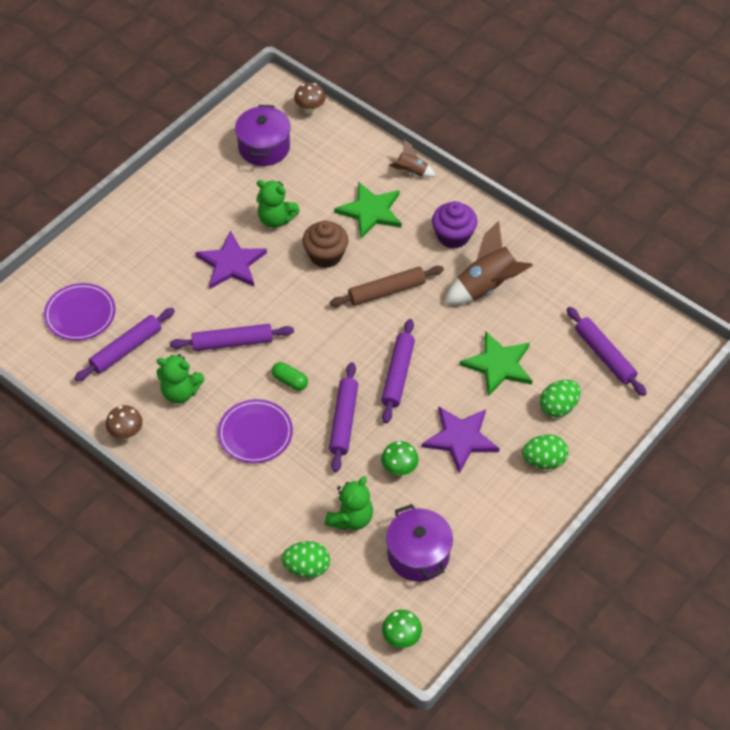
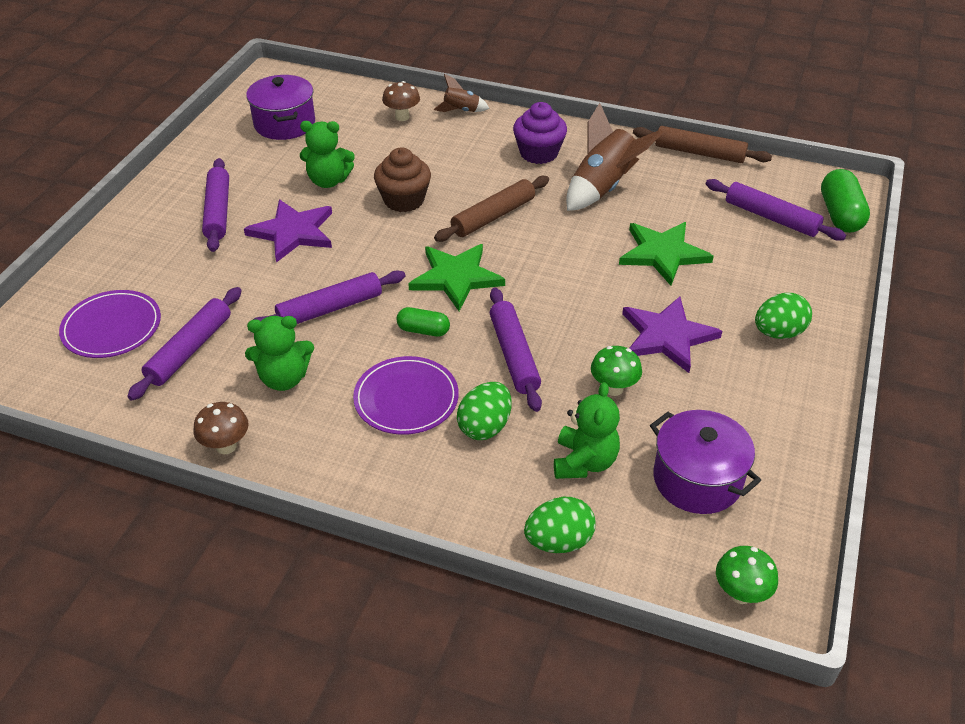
camera: 20 degrees left, 10 degrees down
brown mushroom [294,83,326,114] -> brown mushroom moved to [382,81,420,121]
green star [334,181,402,239] -> green star moved to [408,244,505,311]
purple rolling pin [381,319,415,423] -> purple rolling pin moved to [202,158,229,252]
green egg [540,380,581,418] -> green egg moved to [457,382,512,440]
none -> brown rolling pin [633,126,772,163]
none -> green capsule [821,169,870,233]

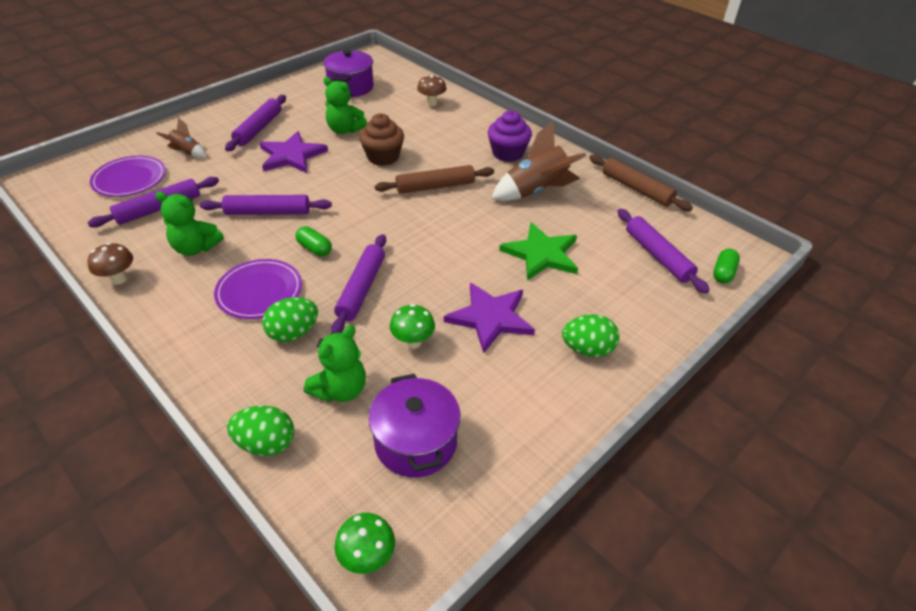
camera: 25 degrees right, 0 degrees up
green star [408,244,505,311] -> none
brown rocket [434,74,490,112] -> brown rocket moved to [156,118,207,158]
green capsule [821,169,870,233] -> green capsule [713,249,740,283], size x0.60

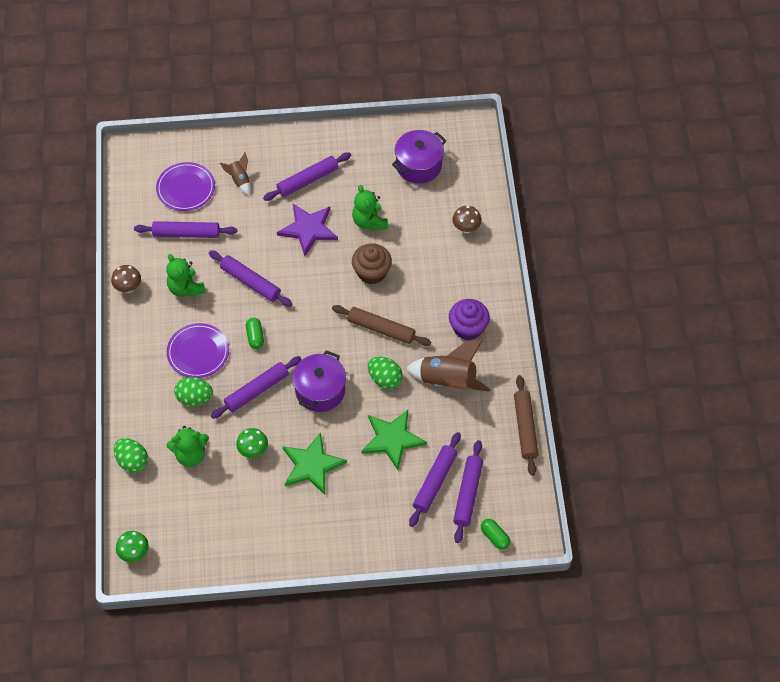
camera: 40 degrees right, 15 degrees up
purple pot [368,374,460,478] -> purple pot moved to [292,350,346,412]
purple star [444,283,535,353] -> green star [282,432,347,495]
green egg [562,314,619,357] -> green egg moved to [368,356,403,389]
green capsule [713,249,740,283] -> green capsule turned 75 degrees clockwise [481,519,510,550]
none -> purple rolling pin [409,432,461,527]

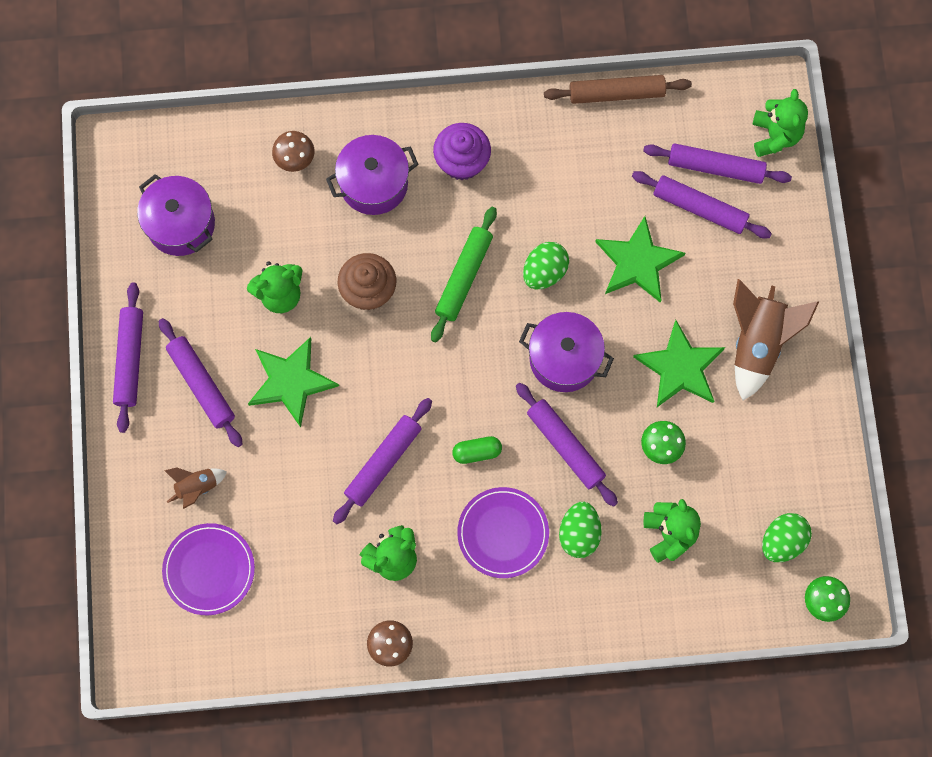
camera: 90 degrees left, 15 degrees up
green egg [114,438,148,473] -> green egg moved to [762,513,812,562]
purple rolling pin [134,221,237,238] -> purple rolling pin moved to [113,283,143,433]
purple star [277,204,338,256] -> green star [248,337,339,428]
brown rolling pin [332,305,431,346] -> green rolling pin [431,207,497,342]
brown rocket [406,340,491,392] -> brown rocket moved to [733,279,819,400]
green capsule [481,519,510,550] -> green teddy bear [752,89,808,157]
none -> purple pot [326,135,419,215]

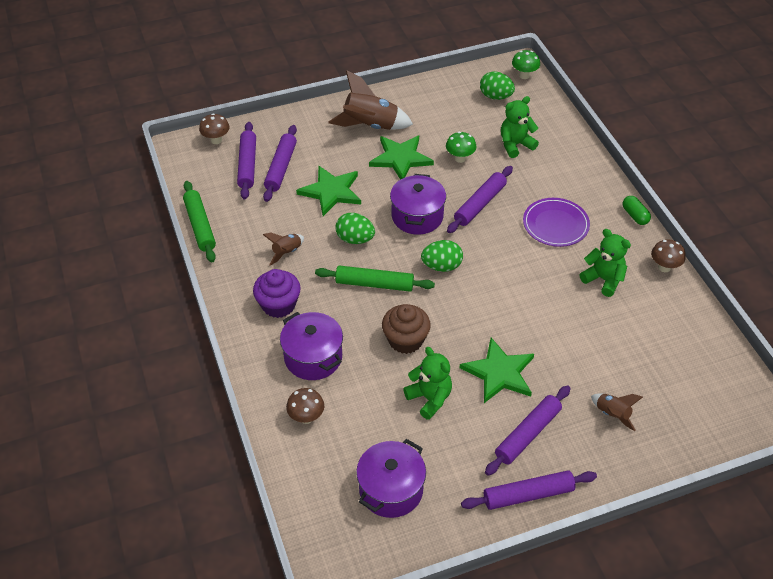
camera: 105 degrees left, 25 degrees down
purple plate [162,523,255,615] -> none
purple rolling pin [333,398,432,524] -> none
green capsule [452,436,502,464] -> green capsule moved to [623,196,651,225]
brown rolling pin [544,75,692,104] -> green rolling pin [183,181,216,262]
green egg [559,502,602,558] -> green egg moved to [421,240,463,272]
green teddy bear [752,89,808,157] -> brown mushroom [199,114,229,144]
none -> brown rocket [263,233,304,266]

